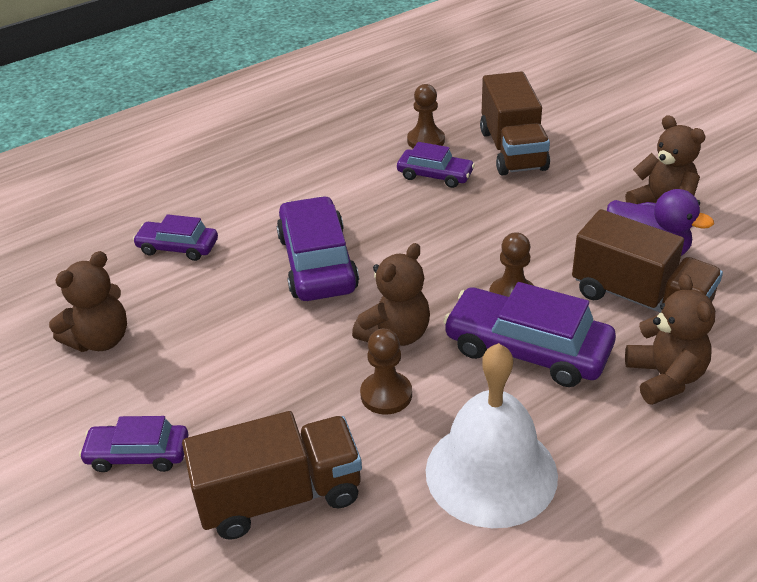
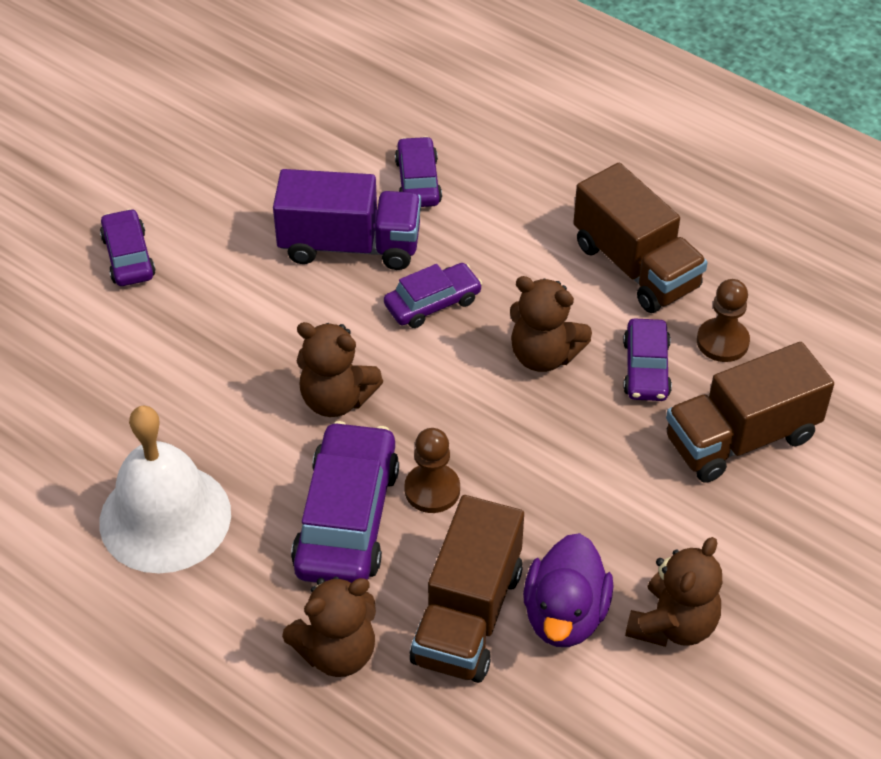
camera: 70 degrees right, 10 degrees up
brown teddy bear [49,251,127,352] -> brown teddy bear moved to [510,276,592,372]
brown truck [182,411,362,540] -> brown truck moved to [573,163,708,313]
purple car [277,196,359,301] -> purple car [384,263,482,328], size x0.58
brown pawn [360,329,412,415] -> none
none -> purple truck [273,169,421,270]

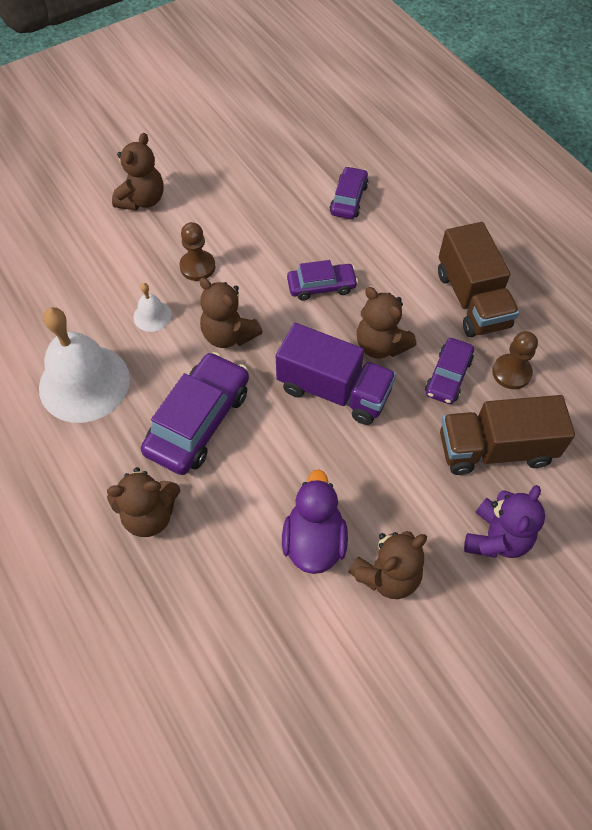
camera: 20 degrees right, 10 degrees up
purple car [100,209,155,286] -> brown teddy bear [112,133,164,211]
purple truck [273,169,421,270] -> purple truck moved to [276,323,396,425]
brown pawn [404,428,460,513] -> brown pawn moved to [179,222,215,281]
brown truck [410,495,524,683] -> none
purple duck [523,533,614,647] -> purple duck turned 150 degrees clockwise [282,469,348,574]
none -> white bell [134,283,171,332]
none -> purple teddy bear [464,485,545,558]

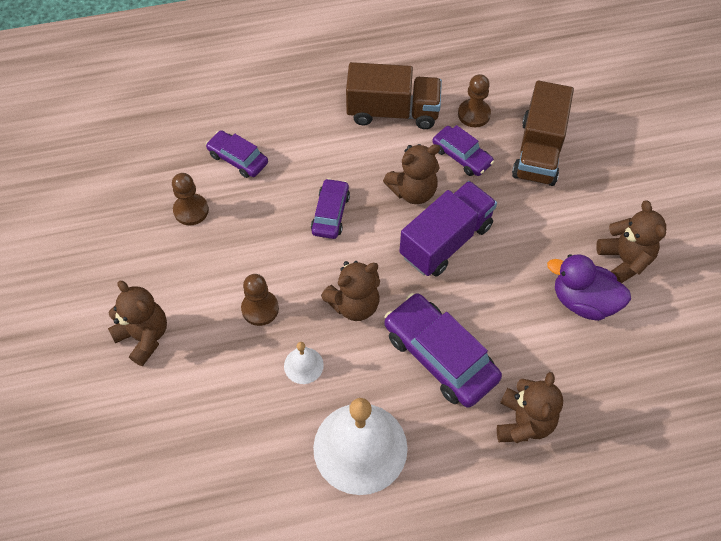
camera: 70 degrees left, 0 degrees up
purple teddy bear [464,485,545,558] -> none
none -> brown pawn [172,173,209,226]

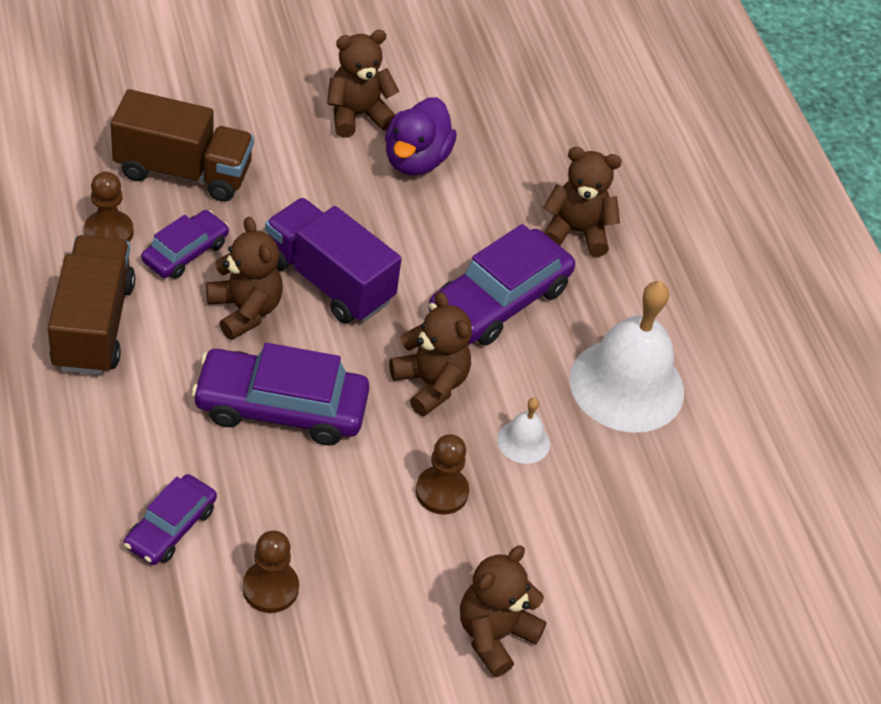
camera: 100 degrees left, 10 degrees down
purple car [311,178,350,239] -> purple car [192,343,369,446], size x1.73

